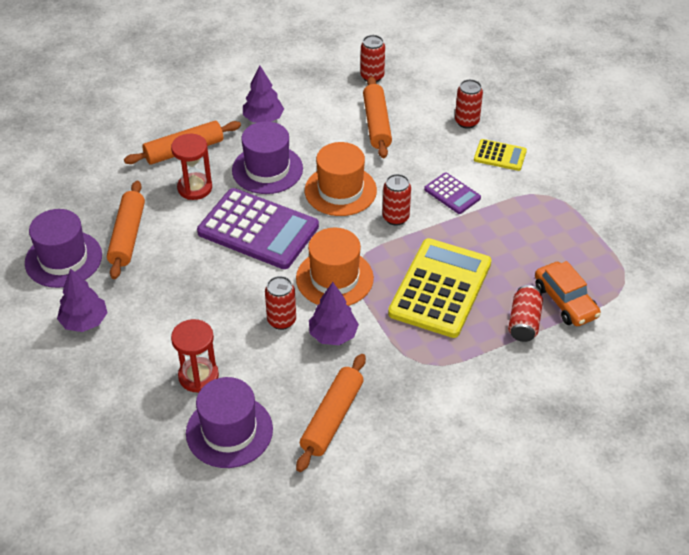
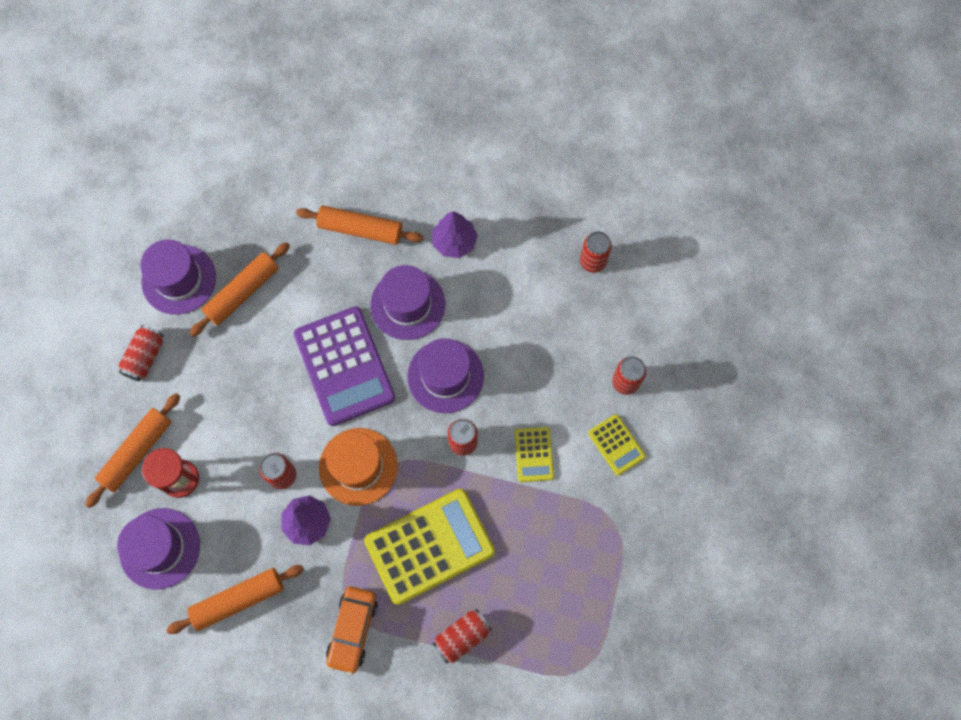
camera: 40 degrees right, 25 degrees up
purple tree [57,268,108,332] -> red can [119,325,164,382]
red hourglass [171,134,212,200] -> none
orange hat [305,142,377,216] -> purple hat [407,338,484,413]
orange rolling pin [363,76,392,158] -> orange rolling pin moved to [85,393,180,508]
purple calculator [424,173,481,214] -> yellow calculator [515,427,554,482]
orange car [535,261,601,326] -> orange car moved to [326,587,378,675]

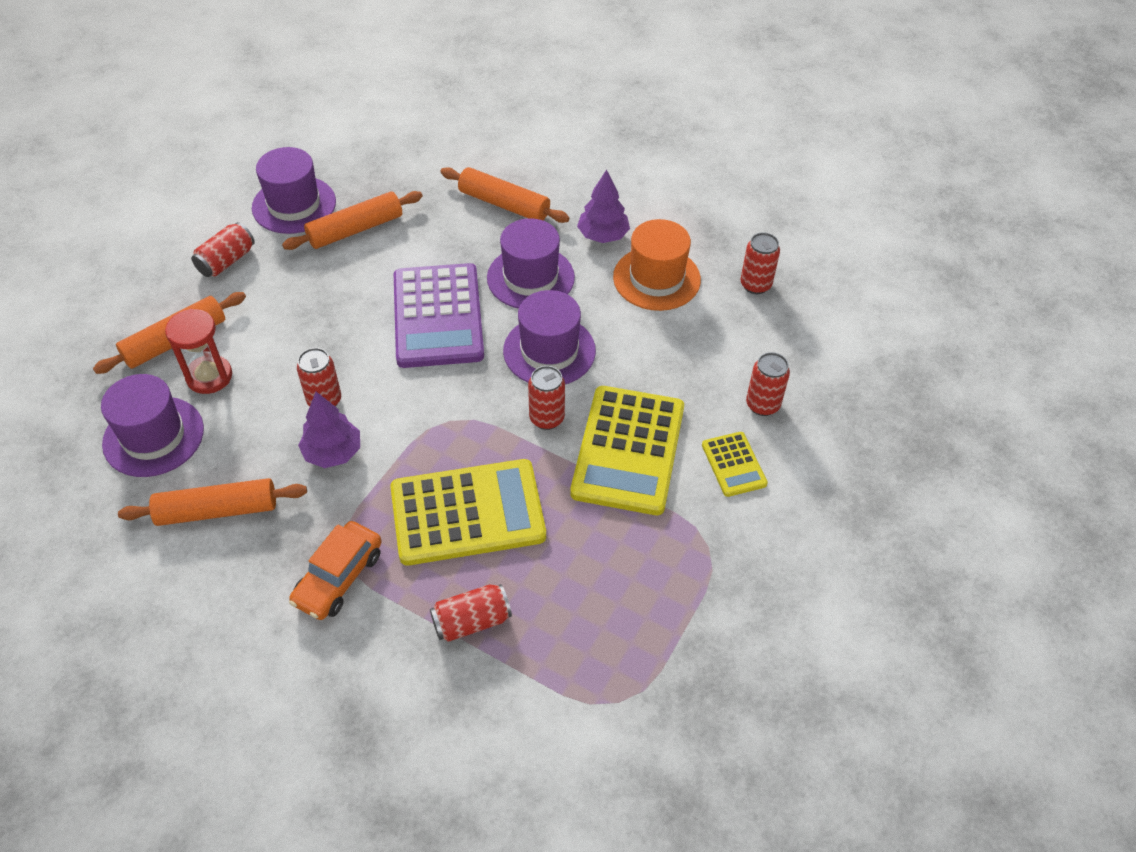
camera: 15 degrees right, 20 degrees down
orange hat [319,428,398,506] -> orange hat moved to [613,219,701,311]
yellow calculator [515,427,554,482] -> yellow calculator [570,386,684,515], size x2.06

